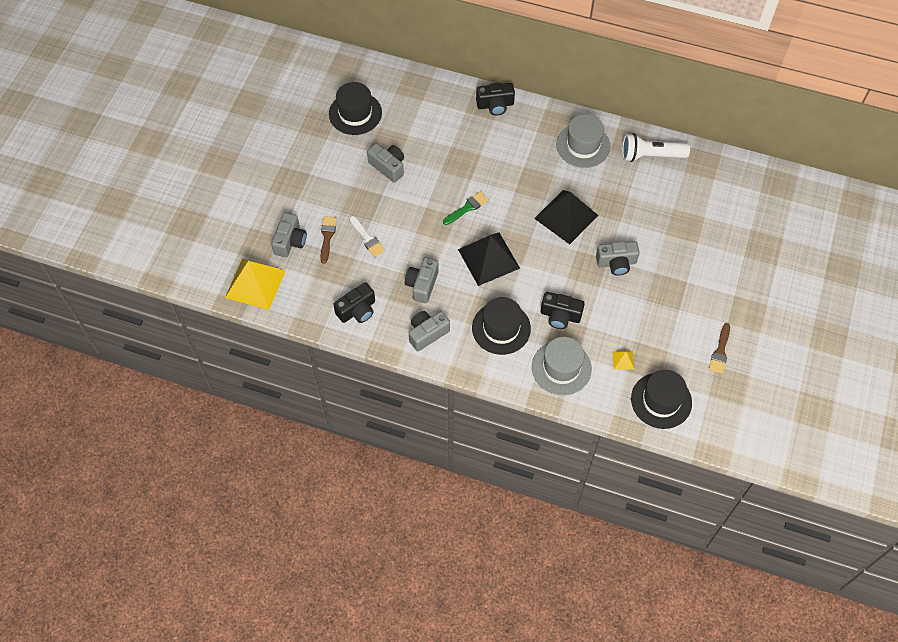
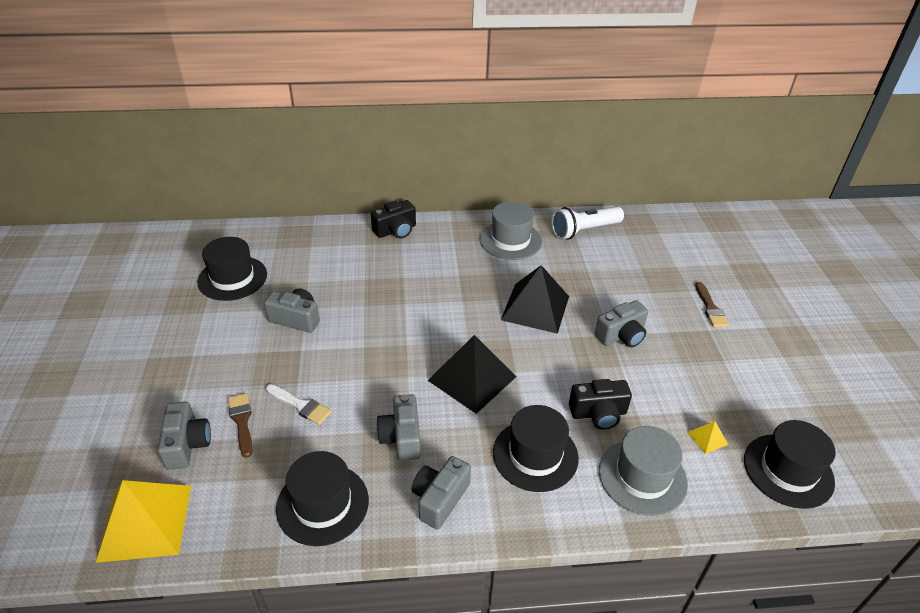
camera: 25 degrees left, 20 degrees down
black camera [333,282,375,323] -> black hat [276,451,369,546]
green brush [443,191,489,225] -> none
brown brush [709,323,730,374] -> brown brush moved to [695,282,730,327]

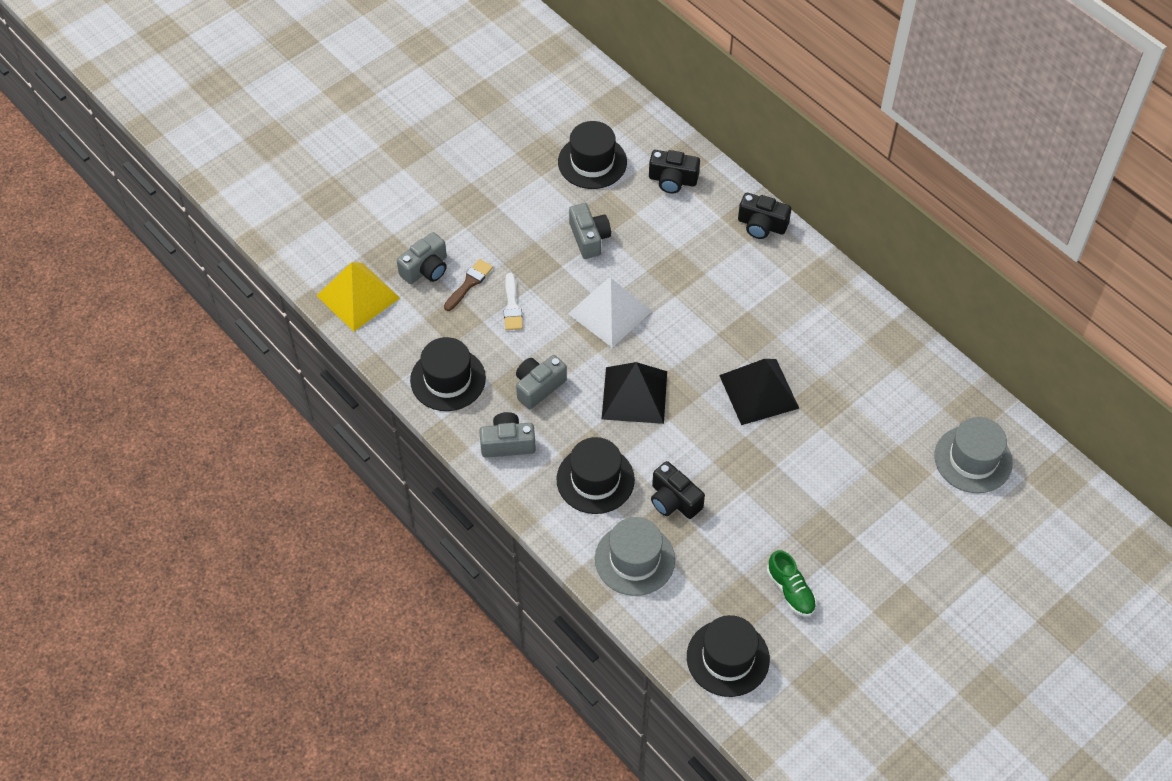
camera: 55 degrees right, 15 degrees up
grey hat [480,202,542,260] -> grey hat moved to [934,417,1013,493]
white flashlight [551,206,624,239] -> none
grey camera [595,300,648,347] -> none
yellow pyramid [687,421,728,454] -> none
brown brush [695,282,730,327] -> none
none -> white pyramid [568,278,652,348]
none -> black camera [649,150,700,194]
none -> green shoe [767,550,816,616]

